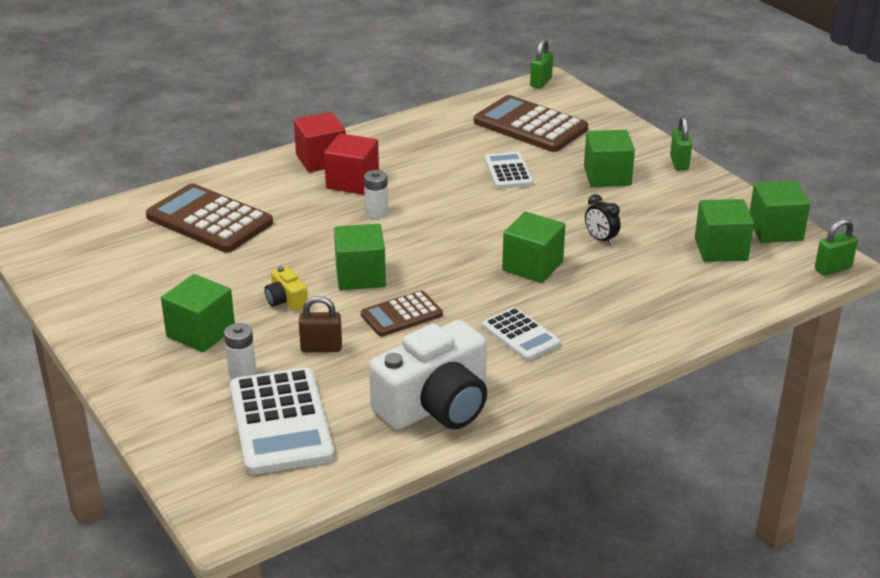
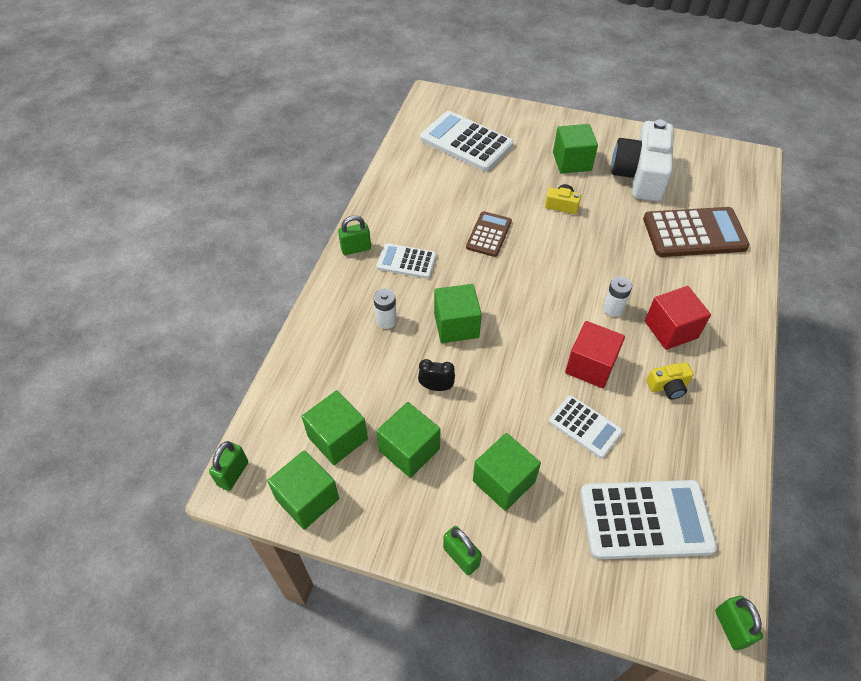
camera: 140 degrees right, 20 degrees up
white battery [224,323,256,378] -> white battery moved to [374,289,397,329]
red cube [294,112,346,172] -> red cube moved to [565,321,625,388]
brown padlock [299,296,342,352] -> none
green cube [334,224,386,290] -> green cube moved to [376,402,441,478]
white camera [369,320,487,430] -> white camera moved to [611,119,674,202]
brown calculator [474,95,588,152] -> white calculator [580,480,717,559]
none -> green padlock [338,215,371,255]
none -> yellow camera [647,363,693,399]

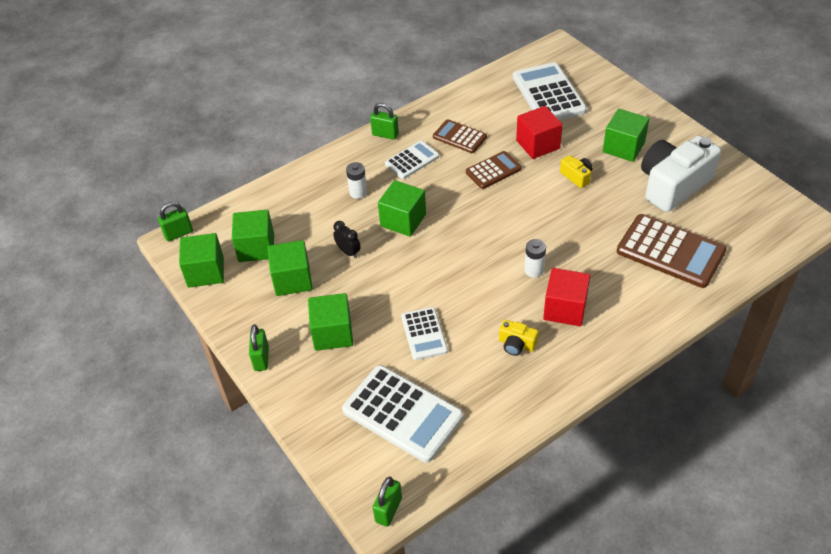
camera: 40 degrees right, 5 degrees down
white calculator [376,243,436,279] -> white calculator turned 90 degrees clockwise [385,141,439,179]
red cube [565,321,625,388] -> red cube moved to [516,106,563,159]
none -> brown calculator [433,119,487,153]

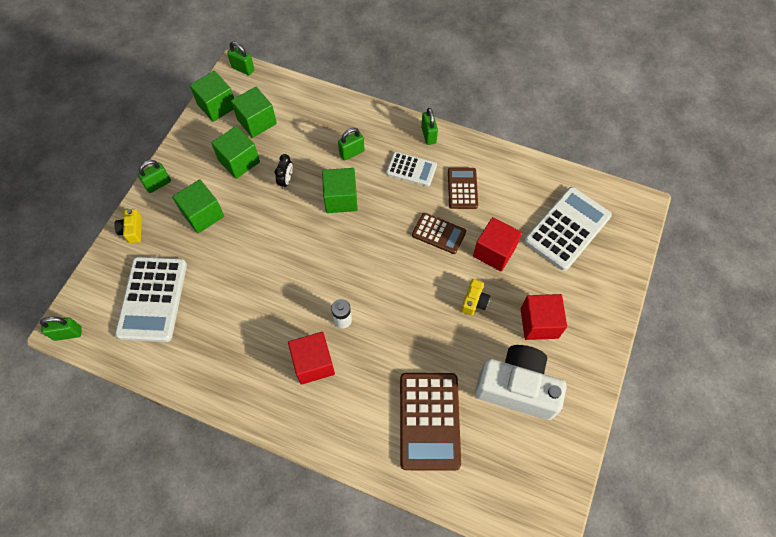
camera: 55 degrees right, 15 degrees up
white battery [346,162,367,199] -> green padlock [338,128,364,161]
white calculator [401,307,448,360] -> none
yellow camera [499,320,539,356] -> yellow camera moved to [114,209,142,243]
green cube [603,109,649,162] -> red cube [521,294,567,340]

